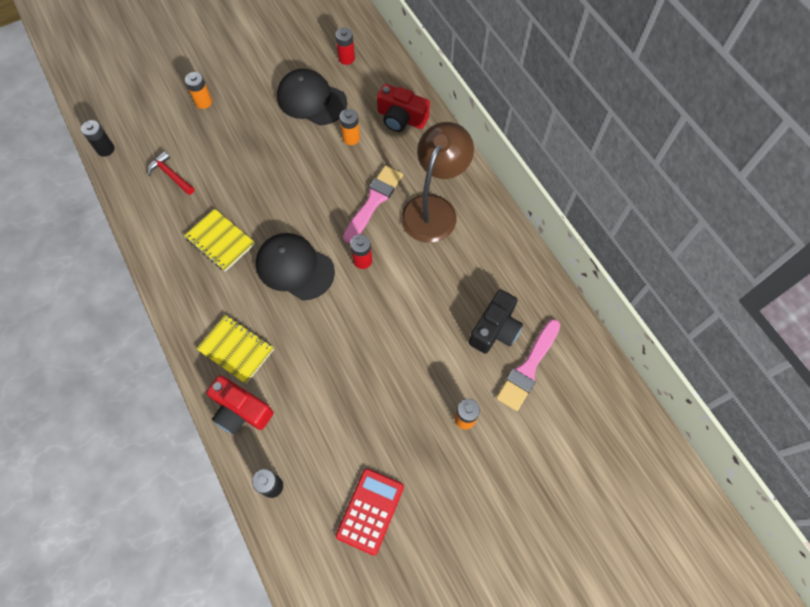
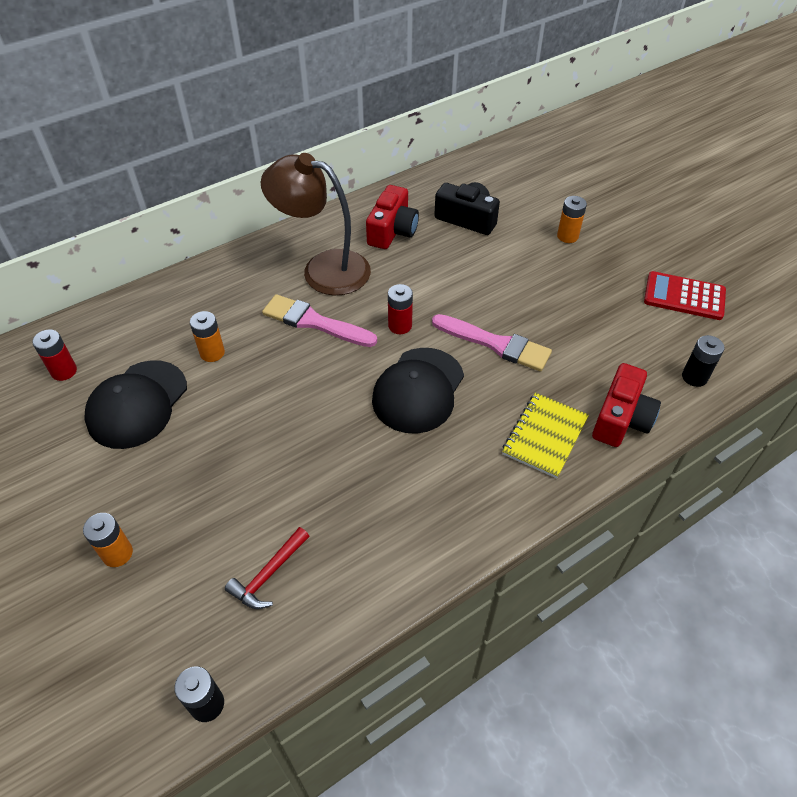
camera: 95 degrees left, 15 degrees down
yellow notebook [184,208,255,272] -> none
red camera [377,84,430,132] -> red camera moved to [366,185,419,249]
pink brush [496,319,560,411] -> pink brush moved to [432,314,552,371]

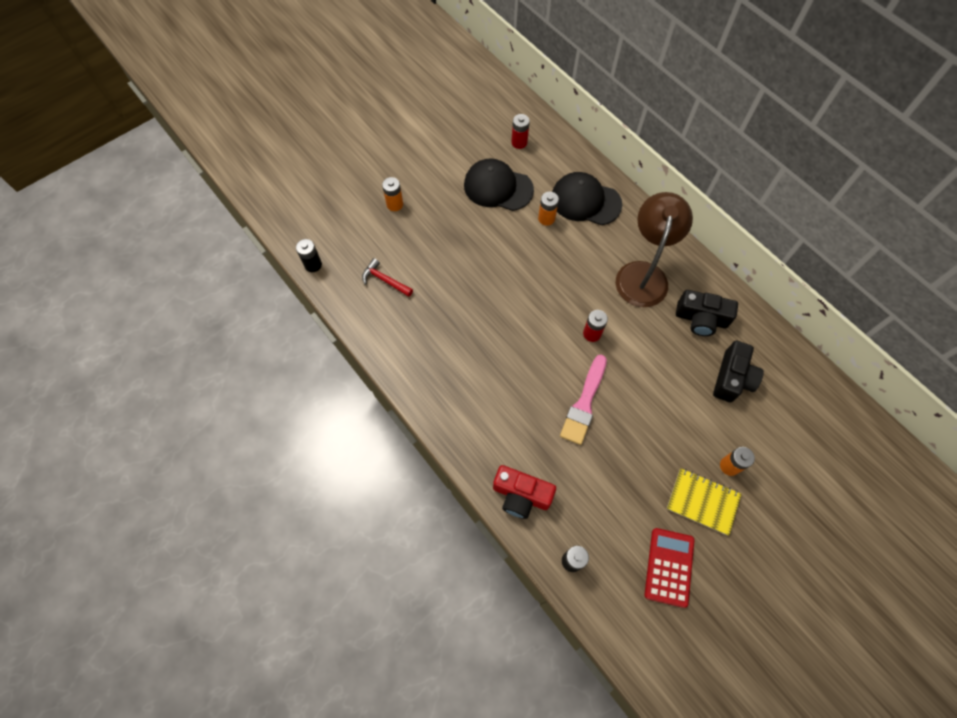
camera: 85 degrees right, 15 degrees up
pink brush [262,294,377,347] -> none
red camera [366,185,419,249] -> black camera [676,290,738,336]
black cap [372,348,464,434] -> black cap moved to [552,172,622,225]
yellow notebook [502,392,589,478] -> yellow notebook moved to [667,468,741,535]

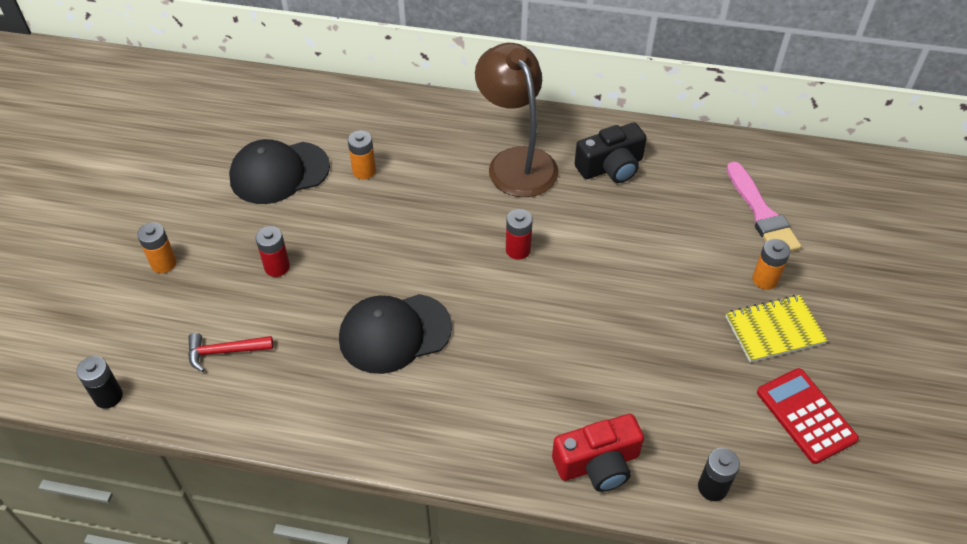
camera: 40 degrees left, 15 degrees down
red battery [511,114,530,149] -> red battery moved to [255,226,290,277]
black cap [552,172,622,225] -> black cap moved to [339,294,452,374]
pink brush [560,355,607,445] -> pink brush moved to [726,162,801,252]
black camera [713,341,764,402] -> none

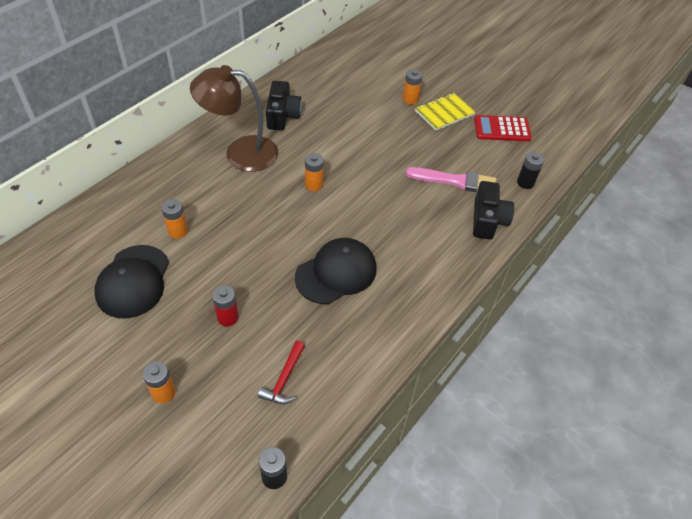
camera: 65 degrees left, 0 degrees up
black cap [339,294,452,374] -> black cap turned 135 degrees counterclockwise [295,238,376,304]
red battery [506,209,533,260] -> orange battery [305,153,324,191]
red camera [552,414,644,492] -> black camera [473,181,514,239]
yellow notebook [725,295,828,362] -> yellow notebook turned 45 degrees clockwise [415,93,476,131]
pink brush [726,162,801,252] -> pink brush moved to [406,167,497,192]

